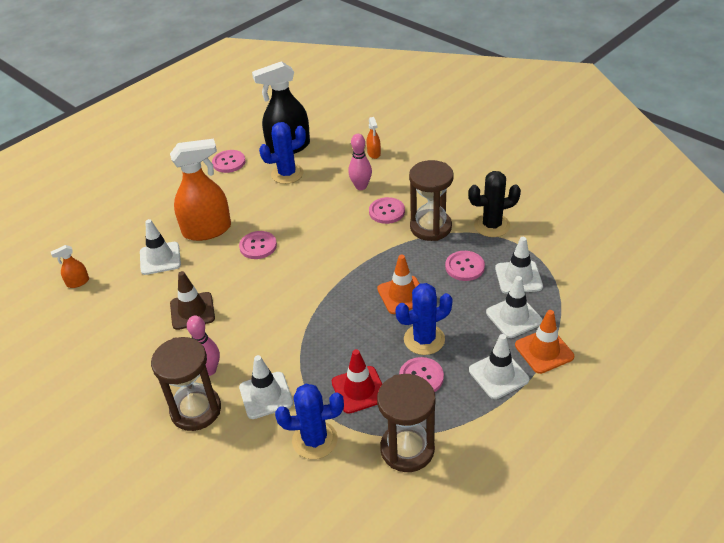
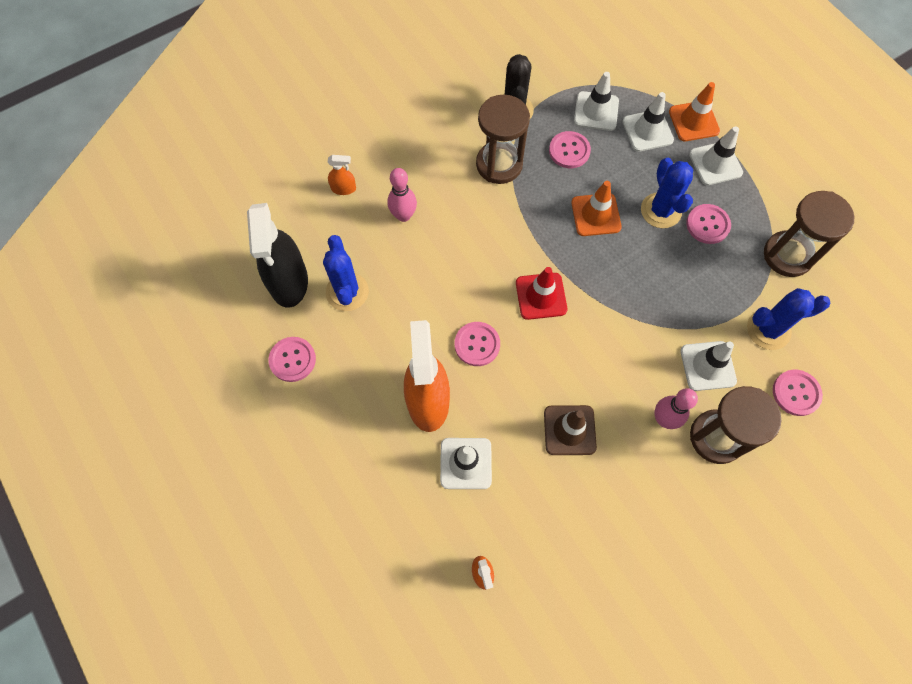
camera: 80 degrees left, 25 degrees up
blue cactus [275,384,344,459] -> blue cactus turned 75 degrees clockwise [747,288,830,350]
red traffic cone [332,349,382,414] -> red traffic cone moved to [516,267,567,320]
pink button [369,197,405,224] -> pink button moved to [773,370,823,416]

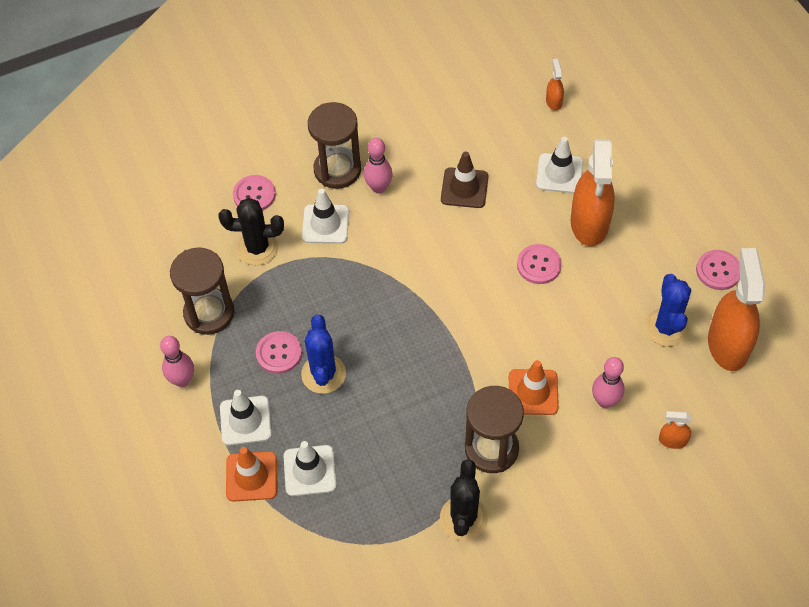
camera: 170 degrees left, 10 degrees down
black spray bottle [247,203,308,308] -> orange spray bottle [708,248,765,371]
red traffic cone [516,267,567,320] -> none
pink button [549,131,591,168] -> none
orange traffic cone [571,181,622,236] -> orange traffic cone moved to [509,360,559,415]
white traffic cone [574,72,619,131] -> none
blue cactus [747,288,830,350] -> black cactus [218,198,284,265]
none -> pink bowling pin [160,336,194,387]

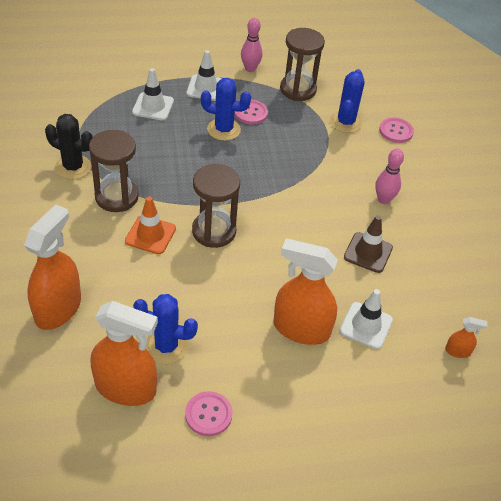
camera: 100 degrees right, 10 degrees down
black cactus [218,198,284,265] -> blue cactus [330,69,365,133]
orange traffic cone [226,447,277,502] -> none
white traffic cone [302,188,349,244] -> none
brown hourglass [308,102,361,189] -> brown hourglass moved to [192,164,240,248]
pink button [517,244,562,284] -> none
pink bowling pin [592,357,625,408] -> none
orange spray bottle [659,411,691,449] -> orange spray bottle [24,204,81,330], size x2.27

